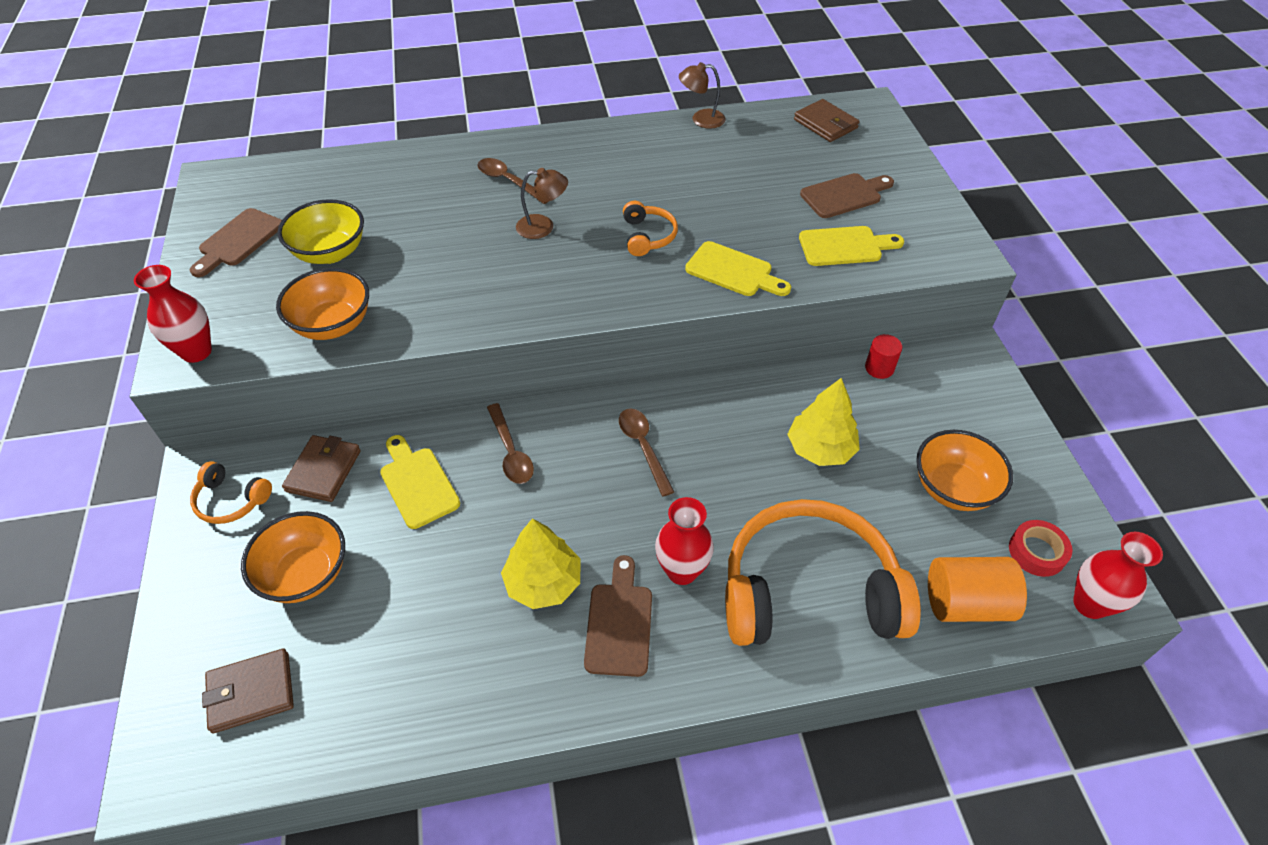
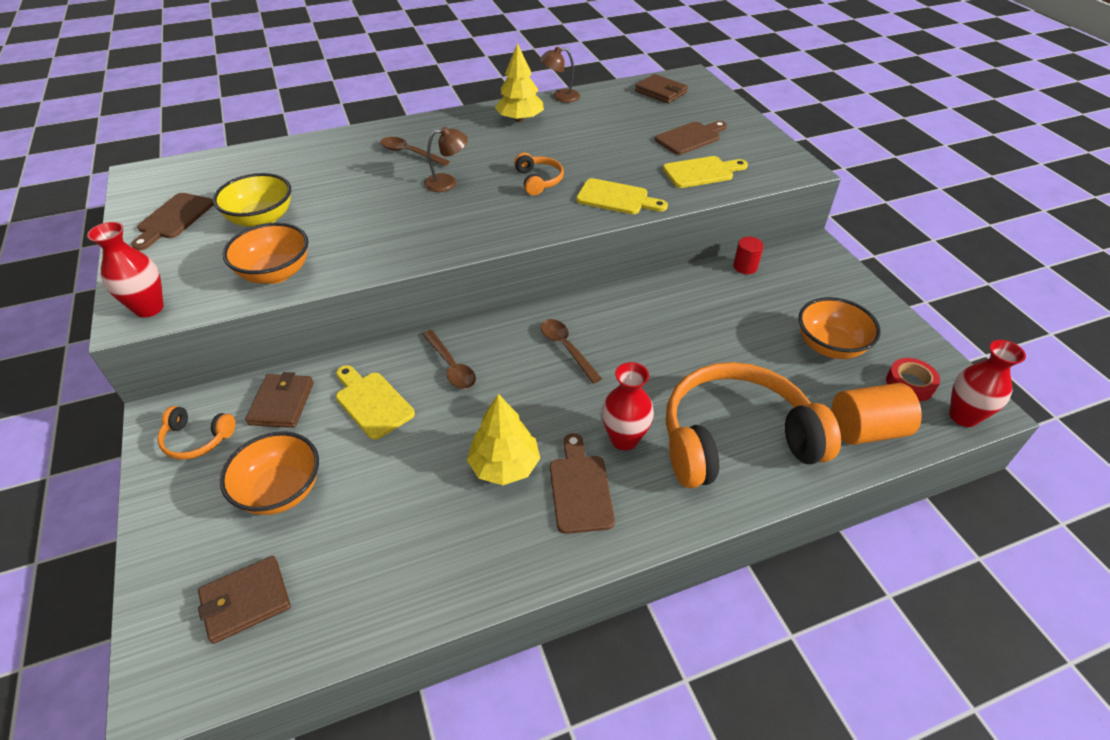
camera: 10 degrees left, 5 degrees down
yellow tree [787,378,860,466] -> yellow tree moved to [495,43,544,122]

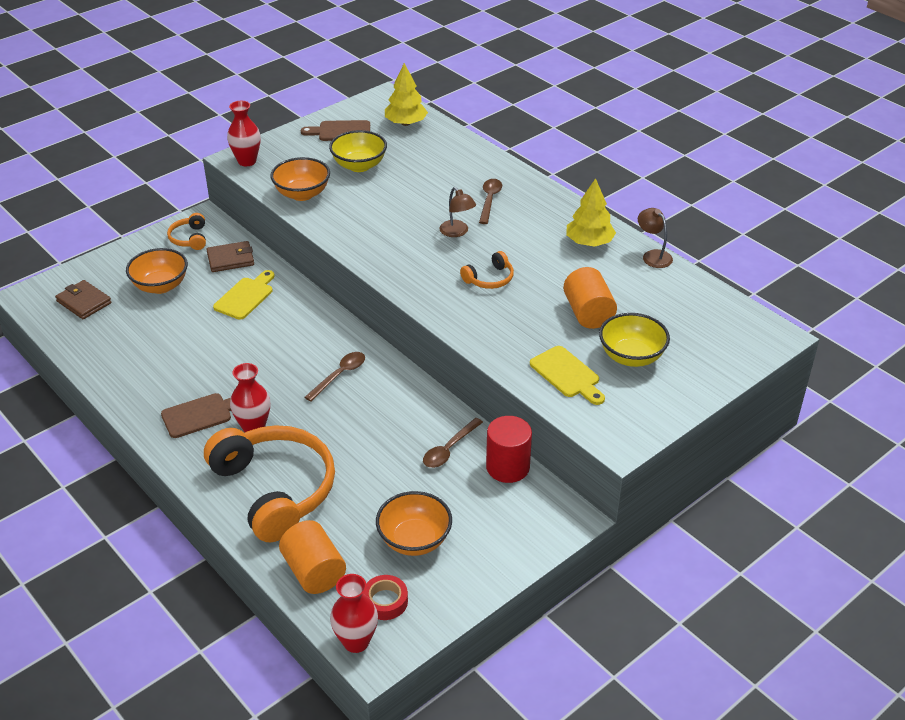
camera: 70 degrees right, 5 degrees down
brown spoon [422,330,476,389] -> brown spoon moved to [423,418,483,468]
yellow tree [467,394,540,485] -> yellow tree moved to [385,63,428,126]
yellow cutting board [576,178,668,214] -> none
brown wallet [635,74,688,103] -> none
brown cutting board [655,121,727,155] -> yellow bowl [599,313,670,367]
red cylinder [733,237,764,274] -> red cylinder [486,416,532,483], size x1.73
none -> orange cylinder [563,267,617,329]

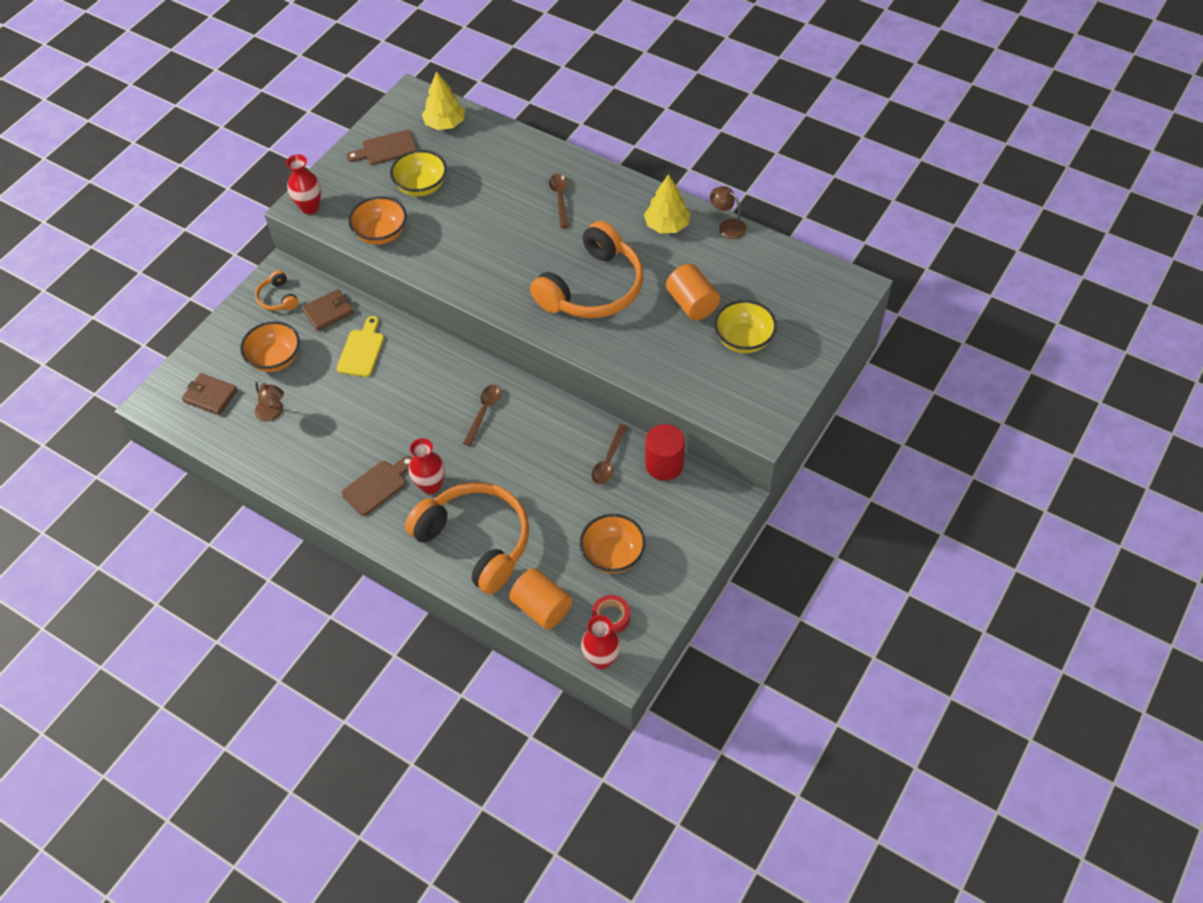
camera: 15 degrees left, 15 degrees up
brown lamp [439,187,476,237] -> brown lamp moved to [255,381,284,421]
orange headphones [460,251,514,289] -> orange headphones [530,221,643,318], size x2.31
yellow cutting board [530,346,605,405] -> none

